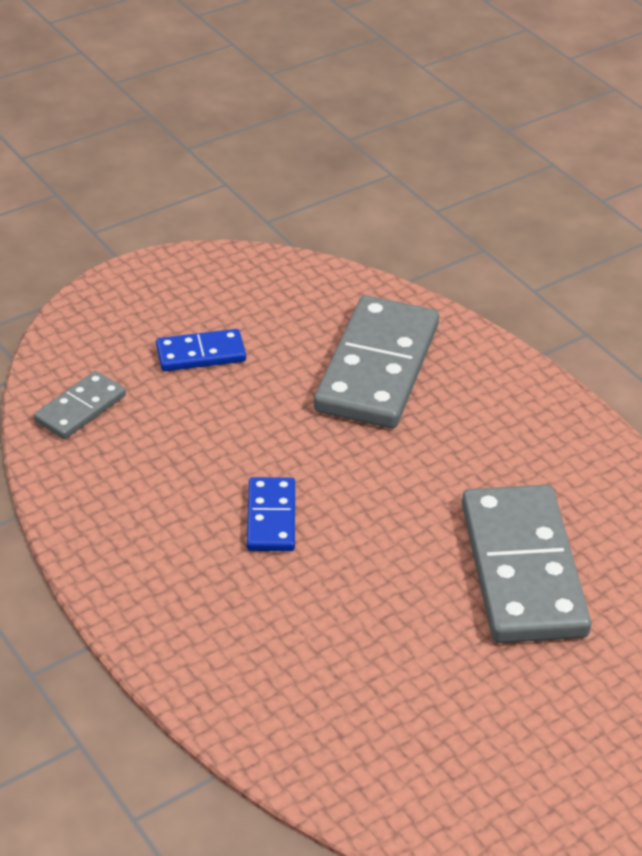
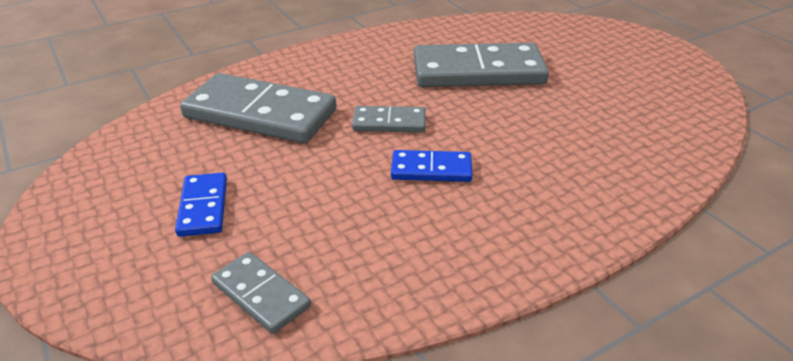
camera: 85 degrees left, 5 degrees down
none -> grey domino [352,106,426,133]

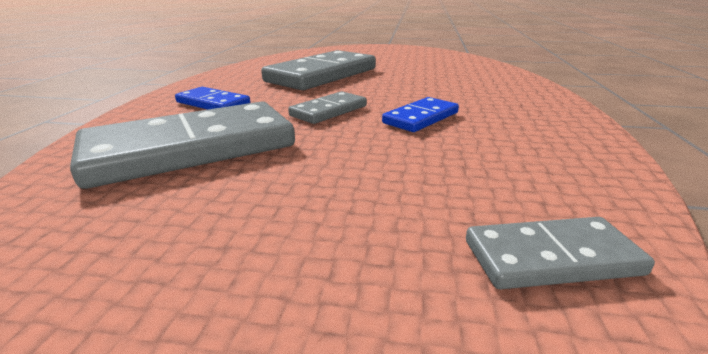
camera: 50 degrees left, 10 degrees down
blue domino [175,173,227,237] -> blue domino moved to [175,87,250,110]

